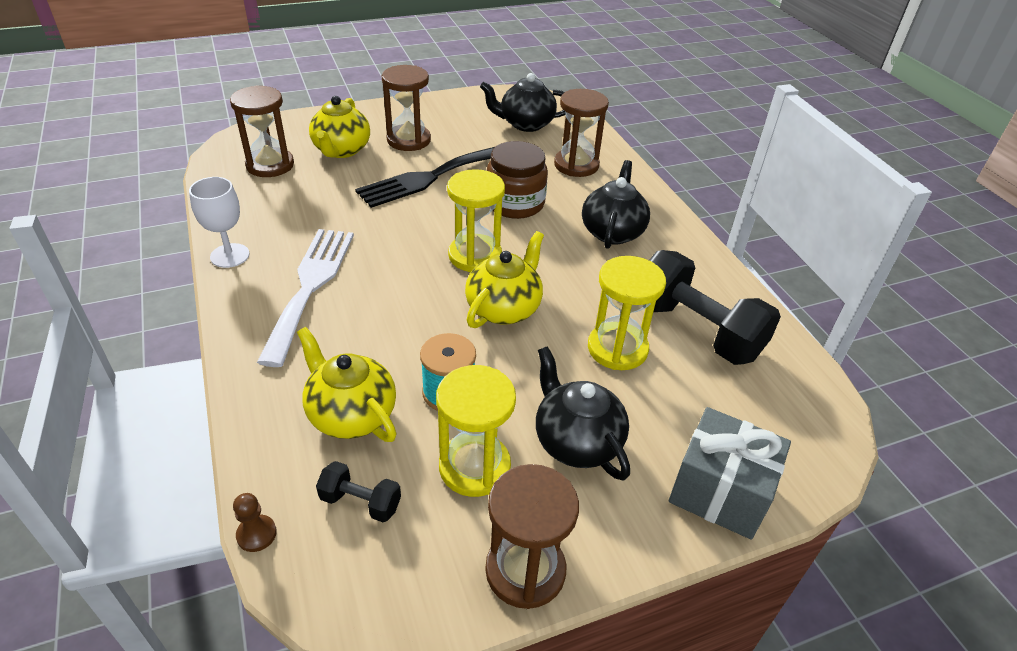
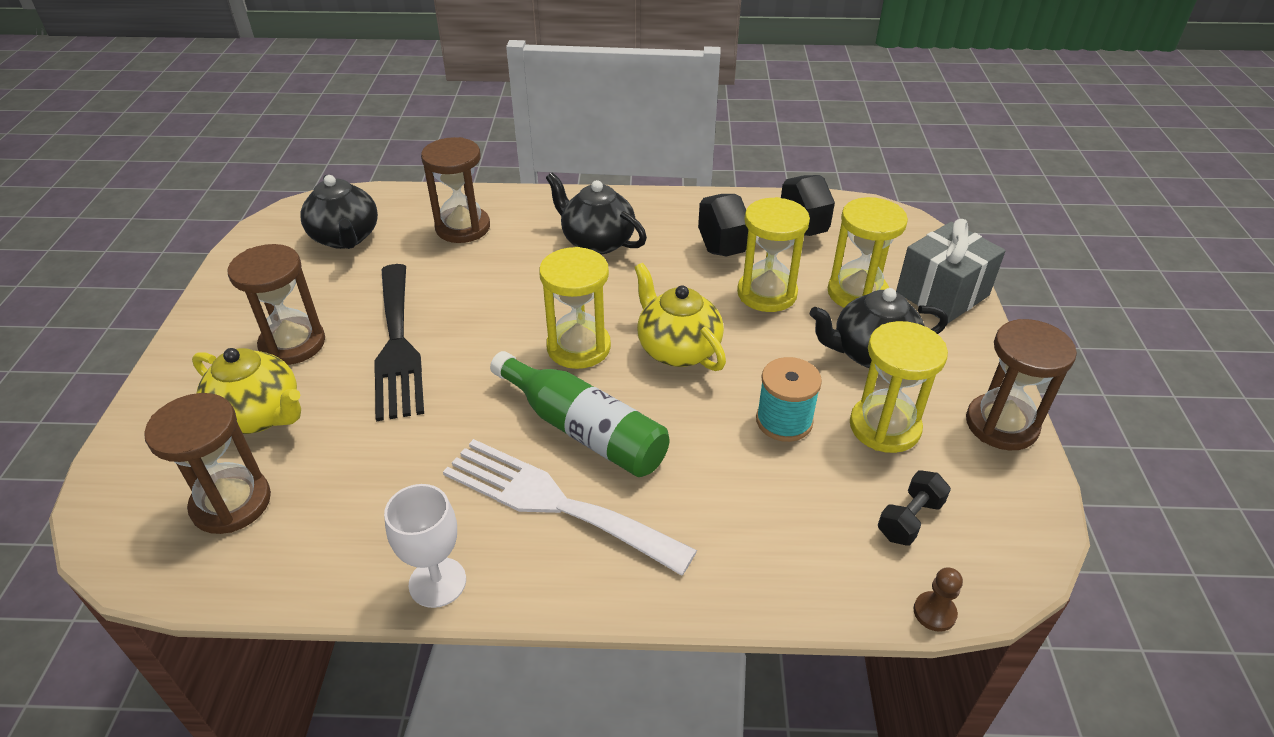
camera: 65 degrees left, 0 degrees up
yellow teapot [297,327,397,442] -> none
black teapot [480,73,566,132] -> black teapot turned 45 degrees counterclockwise [300,175,378,249]
brown jar [487,141,548,219] -> none
none -> green bottle [490,351,669,477]
none -> yellow hourglass [828,197,908,308]

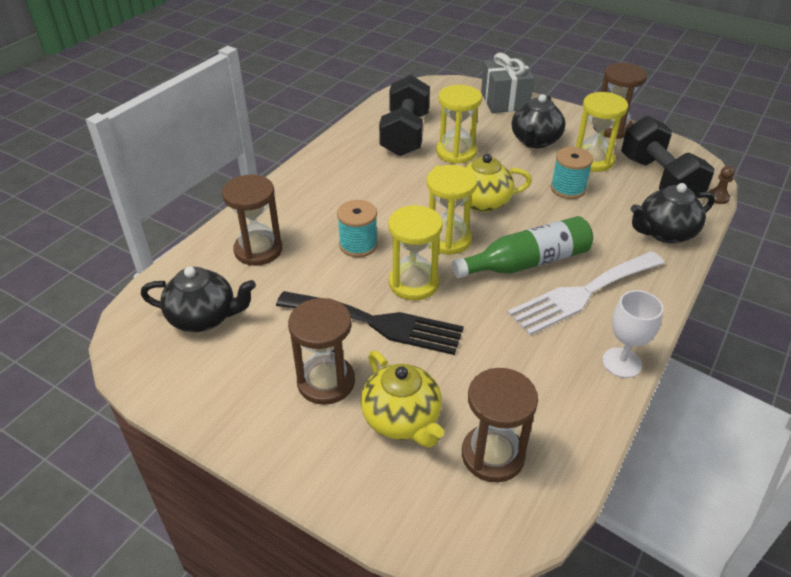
camera: 60 degrees left, 0 degrees up
yellow teapot [192,348,301,434] -> yellow teapot turned 90 degrees clockwise [361,351,444,448]
black teapot [546,172,647,254] -> black teapot moved to [631,183,715,243]
yellow hourglass [828,197,908,308] -> yellow hourglass moved to [388,205,443,301]
black dumbbell [878,470,951,546] -> black dumbbell [621,116,714,196], size x2.18
none -> turquoise spool [337,200,378,257]

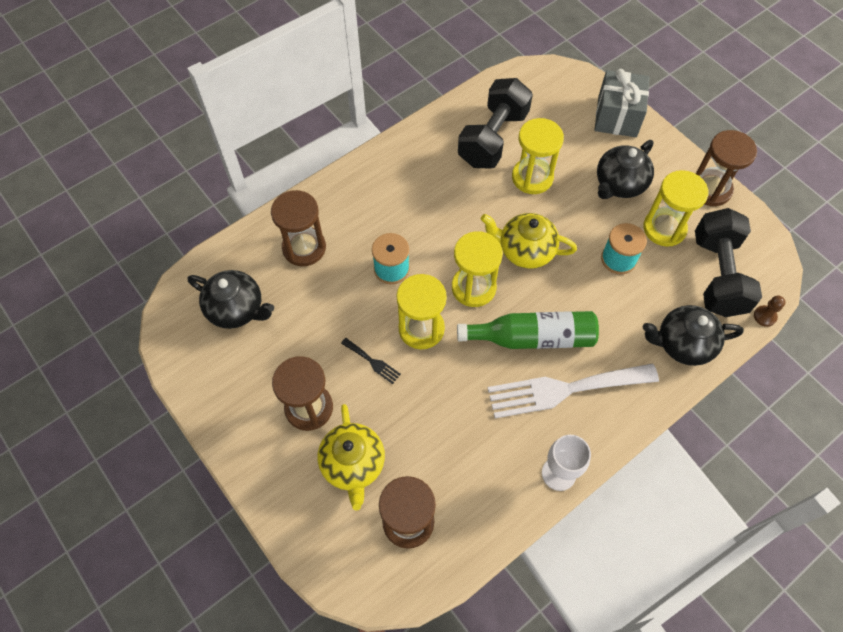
camera: 20 degrees right, 20 degrees up
black fork [276,291,464,355] -> black fork [341,338,401,384], size x0.41

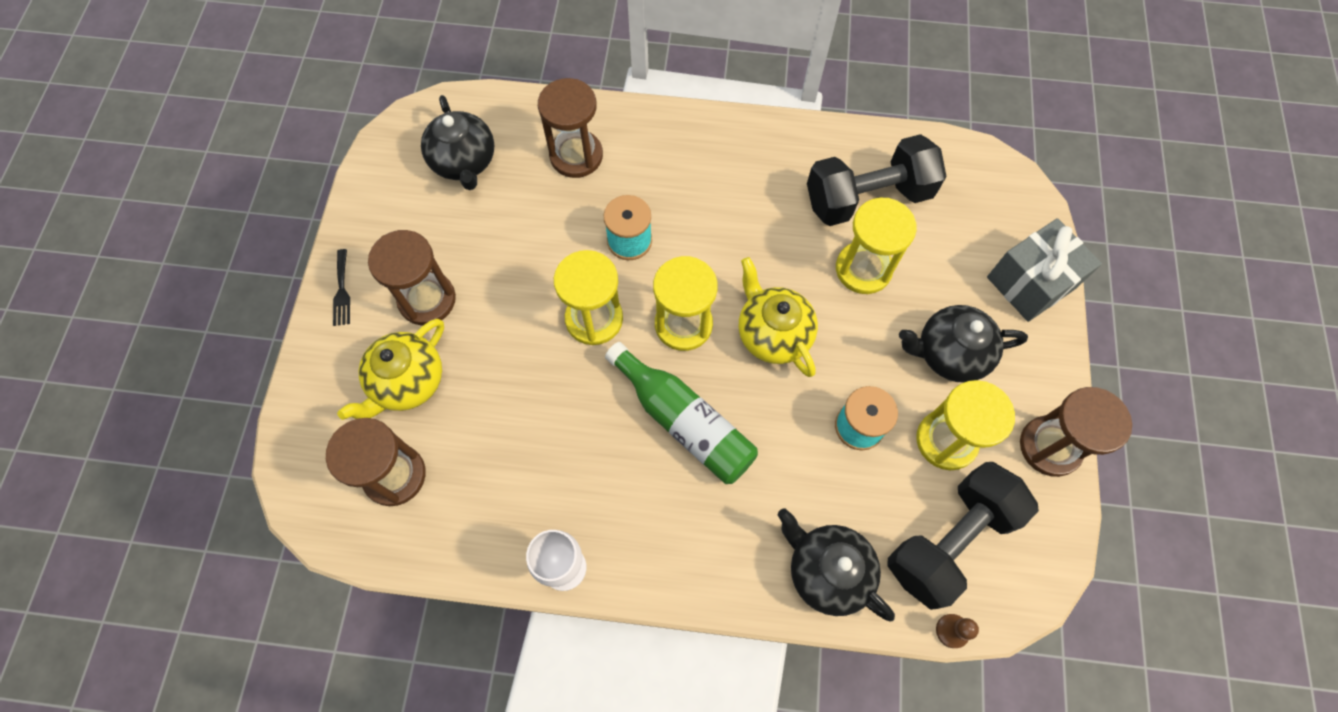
camera: 45 degrees right, 5 degrees up
black fork [341,338,401,384] -> black fork moved to [333,249,350,326]
white fork [488,363,659,418] -> none

